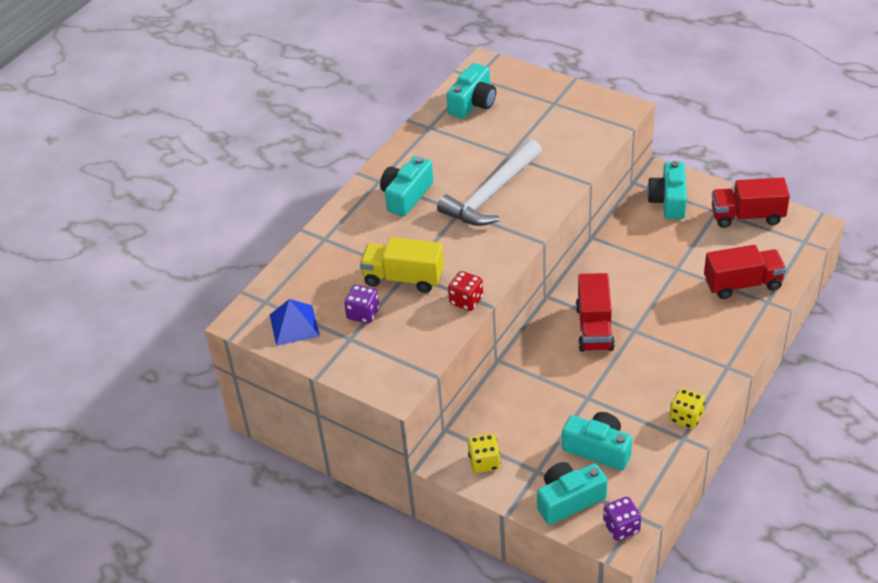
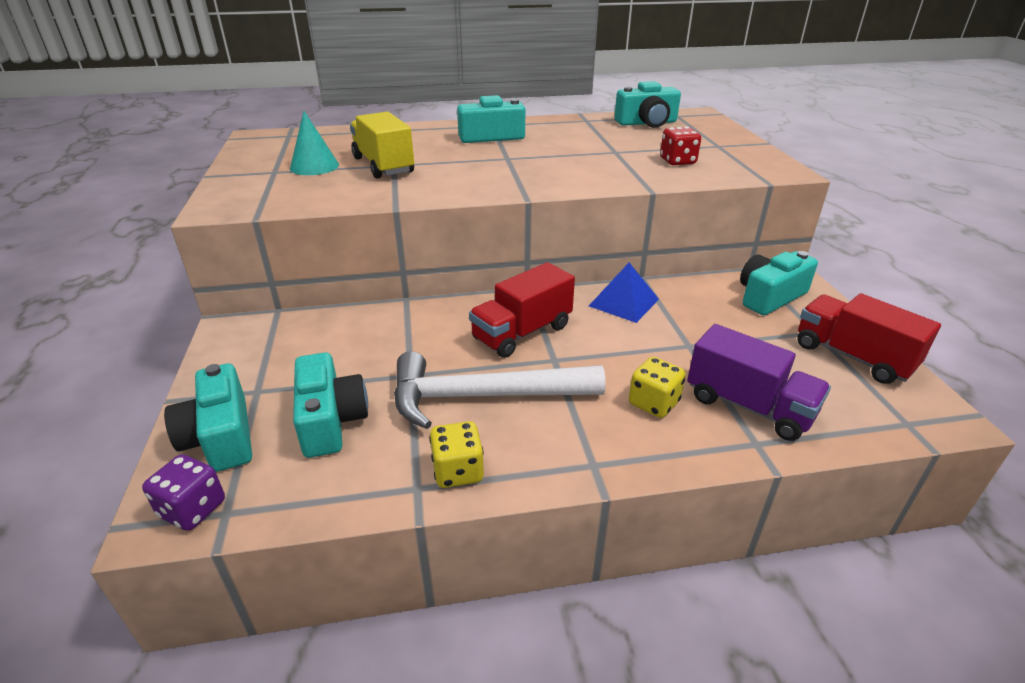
camera: 45 degrees right, 10 degrees down
blue pyramid [270,299,320,346] -> blue pyramid moved to [589,263,659,323]
purple dice [344,285,379,323] -> turquoise cone [290,111,339,175]
white hammer [437,139,542,226] -> white hammer moved to [394,351,606,429]
red dice [448,271,483,311] -> red dice moved to [660,127,701,165]
yellow dice [468,434,500,473] -> yellow dice moved to [629,357,686,418]
turquoise camera [537,462,608,524] -> turquoise camera turned 135 degrees counterclockwise [164,363,252,472]
red truck [704,245,786,299] -> purple truck [687,324,831,441]

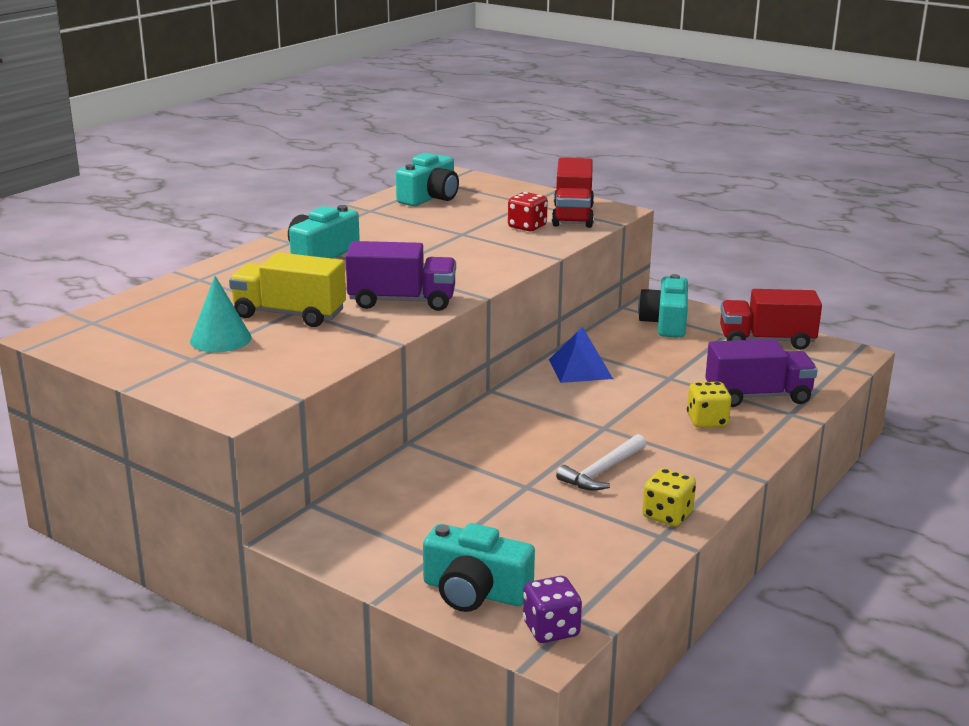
camera: 45 degrees left, 10 degrees down
turquoise camera [293,352,368,458] -> none
white hammer [394,351,606,429] -> white hammer [556,434,646,491], size x0.56
red truck [469,262,575,358] -> red truck moved to [552,158,594,228]
none -> purple truck [346,241,456,311]

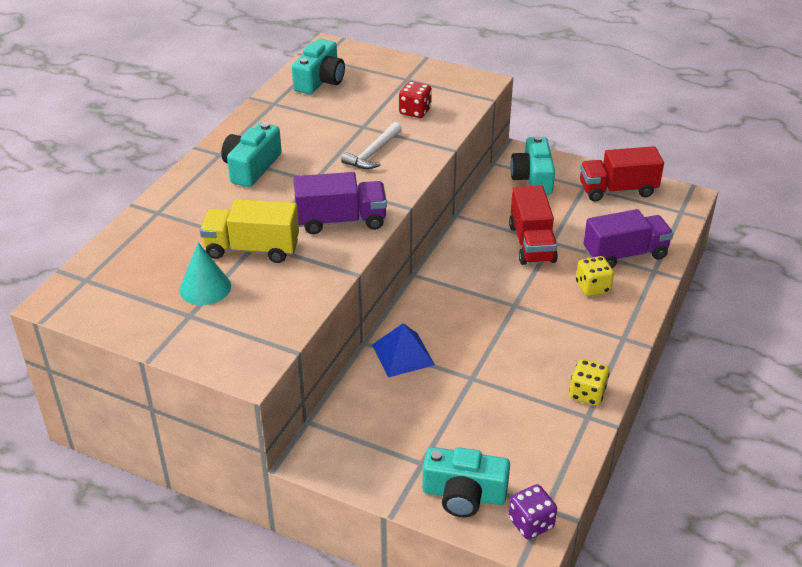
camera: 10 degrees left, 15 degrees up
blue pyramid [549,327,613,383] -> blue pyramid moved to [372,323,435,378]
red truck [552,158,594,228] -> red truck moved to [509,185,558,265]
white hammer [556,434,646,491] -> white hammer moved to [341,122,402,169]

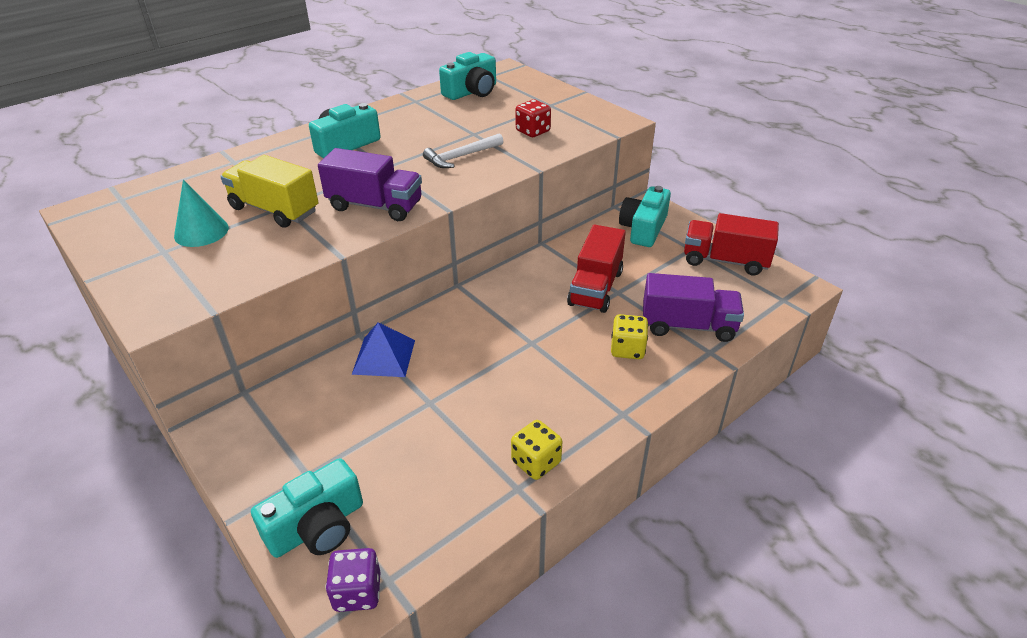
camera: 25 degrees right, 0 degrees up
turquoise camera [422,447,510,518] -> turquoise camera turned 75 degrees counterclockwise [251,458,363,558]

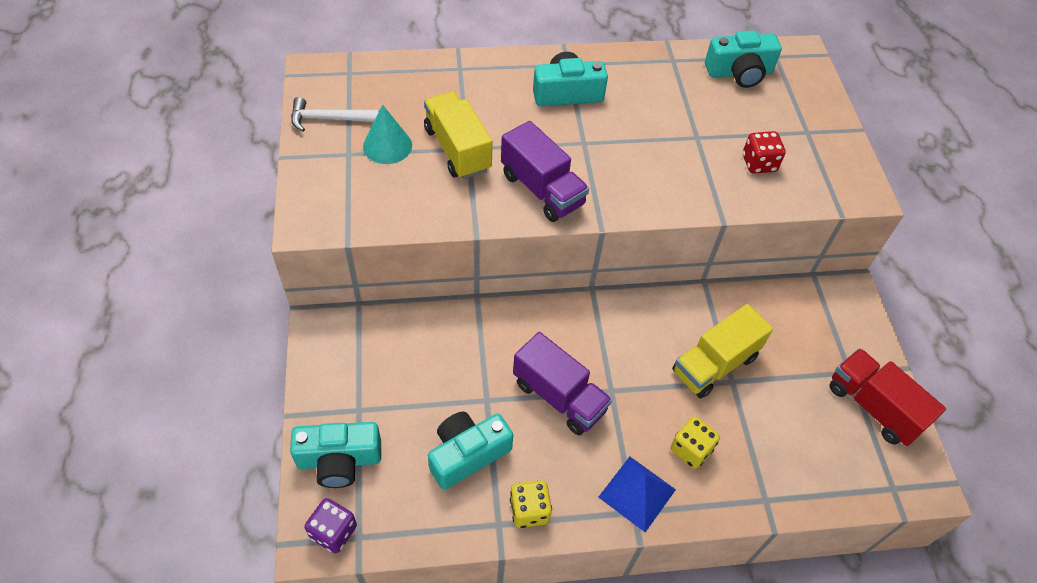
camera: 30 degrees right, 15 degrees up
blue pyramid [352,322,415,377] -> blue pyramid moved to [598,456,676,532]
white hammer [423,133,503,168] -> white hammer moved to [291,97,379,132]
red truck [567,225,626,313] -> yellow truck [672,304,773,398]
turquoise camera [619,186,671,247] -> turquoise camera moved to [428,412,513,490]
purple truck [643,273,744,342] -> purple truck moved to [513,332,612,435]

